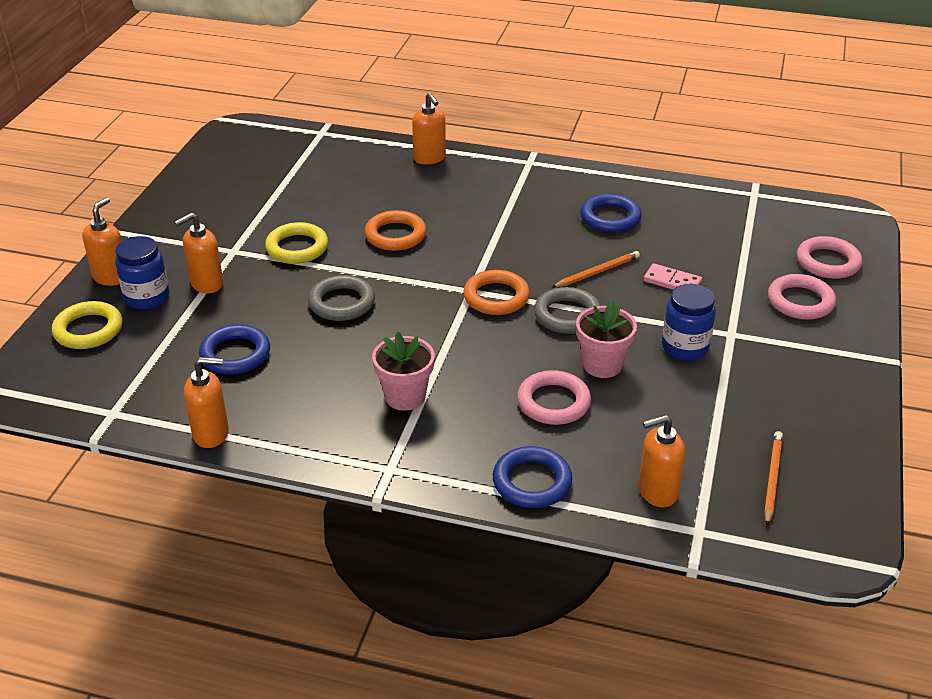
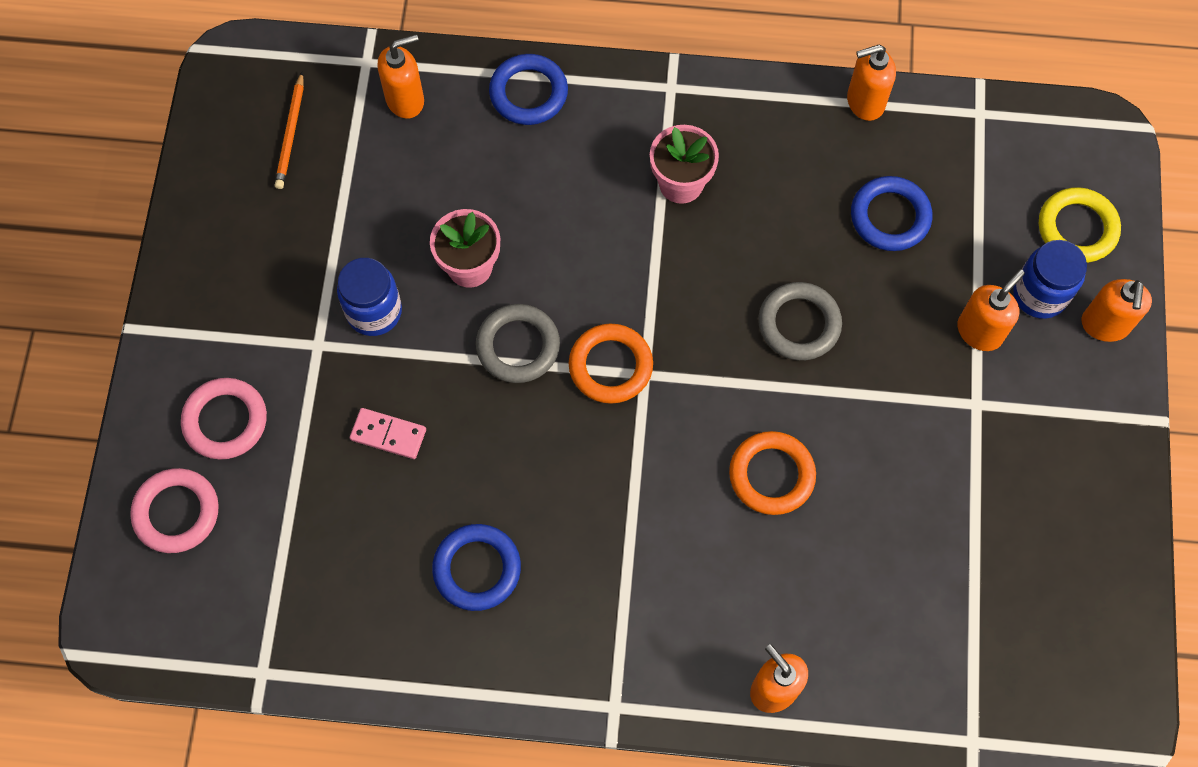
camera: 170 degrees right, 30 degrees up
yellow ring [265,222,328,264] -> none
pink ring [517,370,591,425] -> none
orange pencil [552,251,640,288] -> none

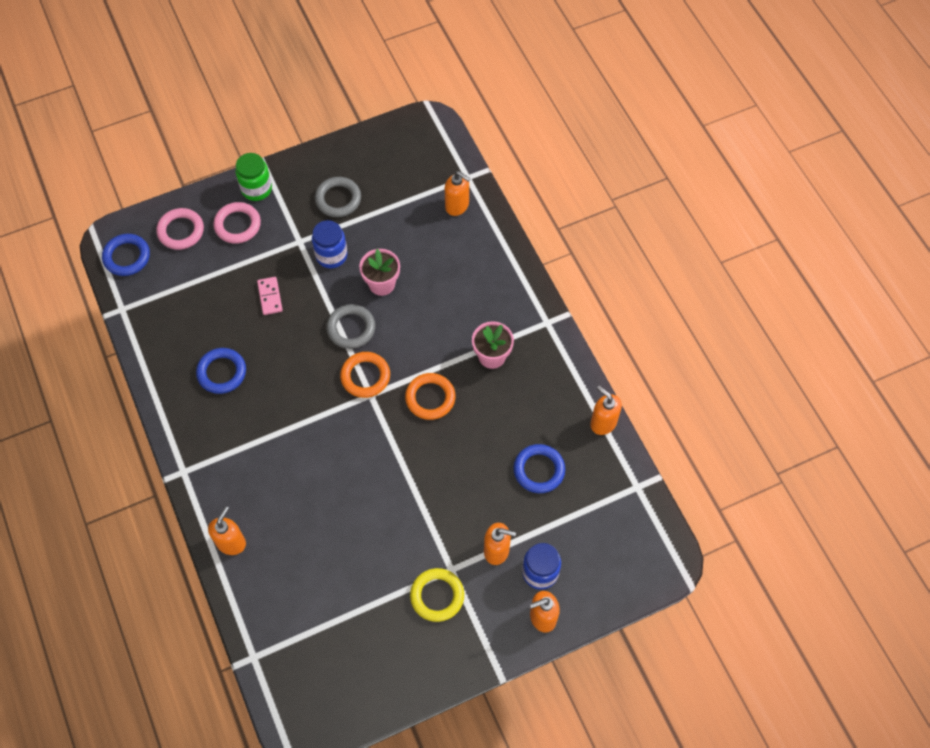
camera: 60 degrees right, 5 degrees down
orange pencil [275,71,304,189] -> none
blue ring [489,54,568,125] -> blue ring moved to [102,234,150,276]
orange ring [729,431,816,515] -> orange ring moved to [405,373,456,420]
grey ring [758,282,842,361] -> grey ring moved to [315,177,361,217]
yellow ring [1039,187,1121,263] -> yellow ring moved to [410,568,464,622]
none -> green jar [235,153,272,201]

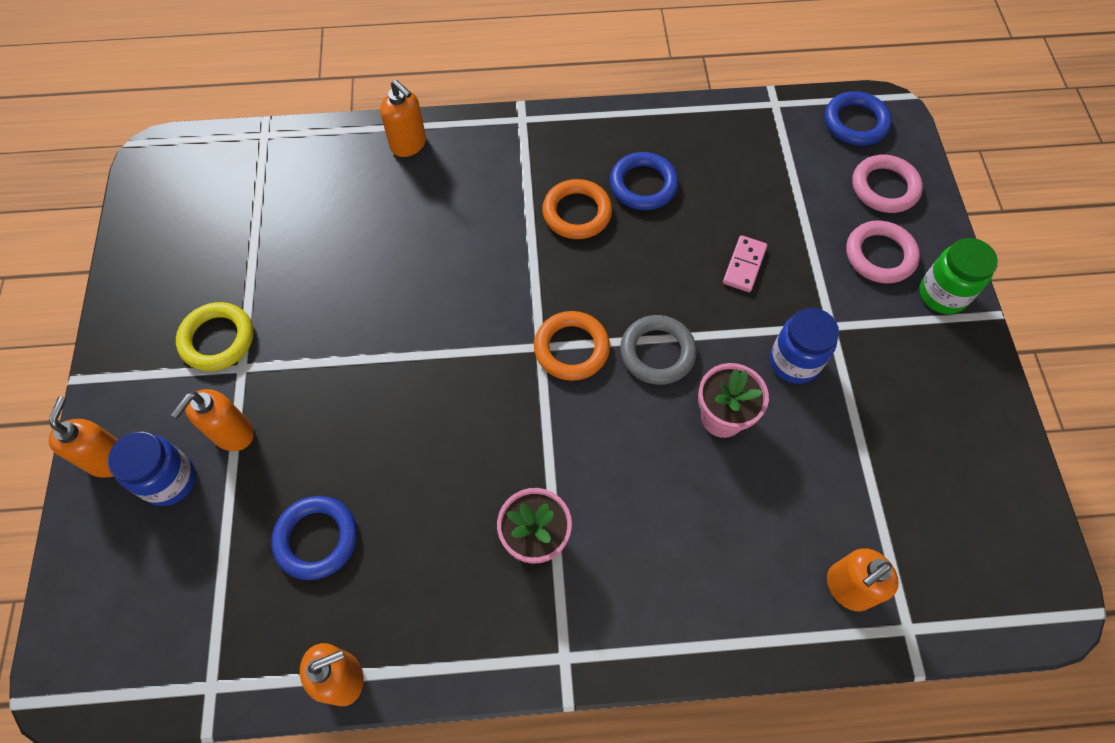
camera: 110 degrees right, 0 degrees up
pink domino [257,277,283,315] -> pink domino turned 75 degrees counterclockwise [723,235,767,292]
grey ring [315,177,361,217] -> none
orange ring [405,373,456,420] -> orange ring moved to [542,179,612,239]

